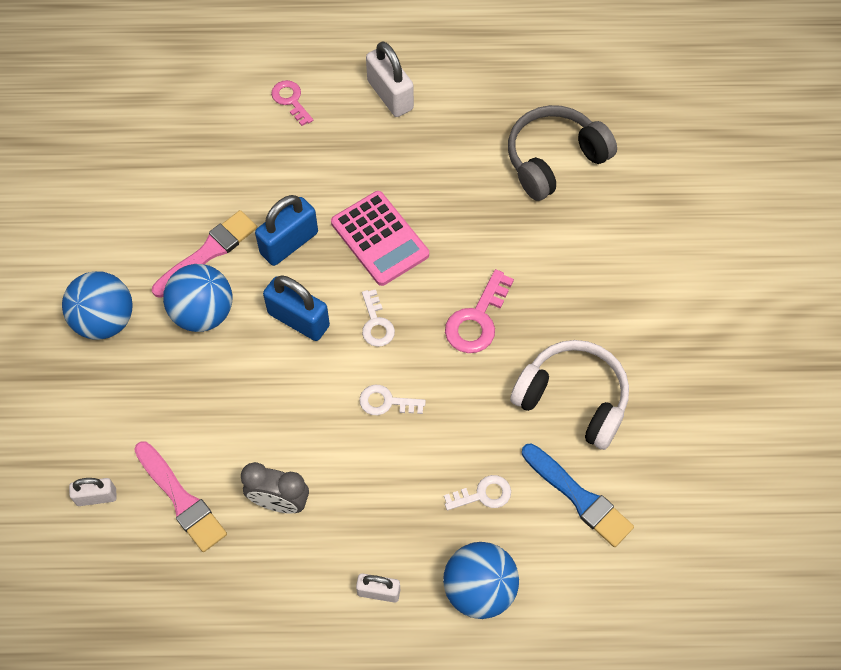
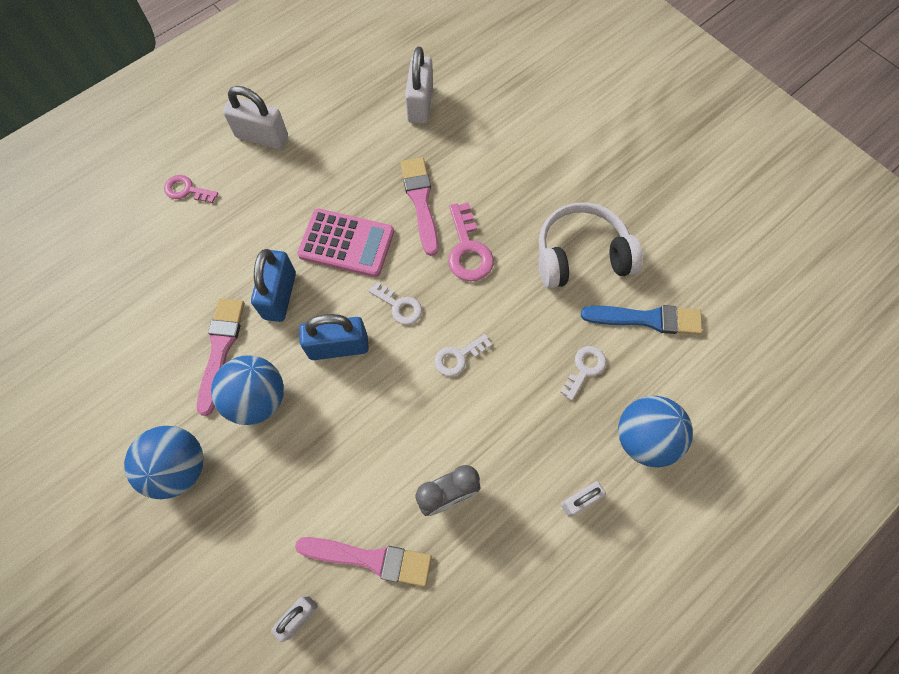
camera: 40 degrees left, 5 degrees up
grey headphones [508,105,617,201] -> white padlock [405,47,433,124]
none -> pink brush [401,157,438,256]

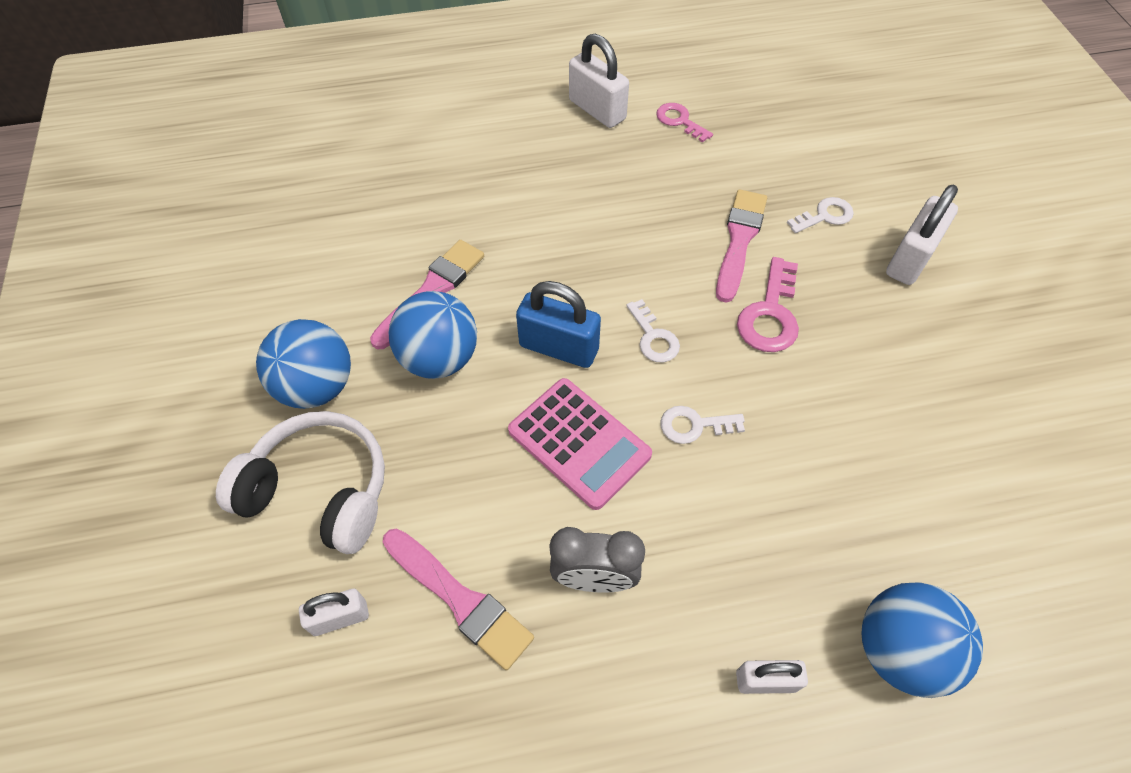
camera: 30 degrees right, 10 degrees down
pink key [164,175,218,203] -> pink key moved to [656,103,713,142]
blue padlock [251,249,296,322] -> none
pink calculator [297,208,394,277] -> pink calculator moved to [508,378,652,510]
white padlock [405,47,433,124] -> white padlock moved to [886,185,958,285]
white headphones [539,202,643,289] -> white headphones moved to [216,411,385,554]
white key [560,346,606,401] -> white key moved to [787,197,854,233]
blue brush [581,305,702,335] -> none

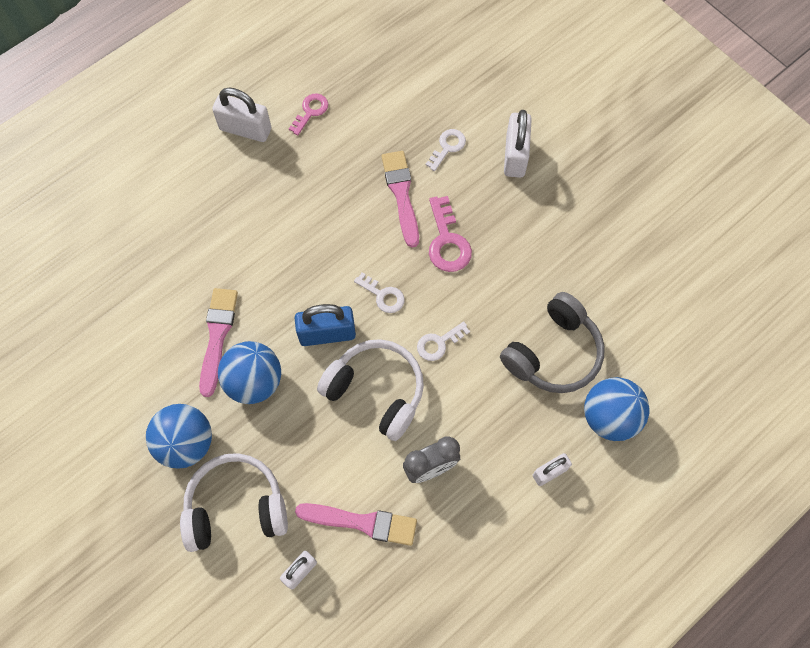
camera: 30 degrees left, 10 degrees up
pink calculator [508,378,652,510] -> white headphones [317,339,424,441]
pink key [656,103,713,142] -> pink key turned 105 degrees clockwise [289,94,328,135]
none -> grey headphones [500,292,605,393]

